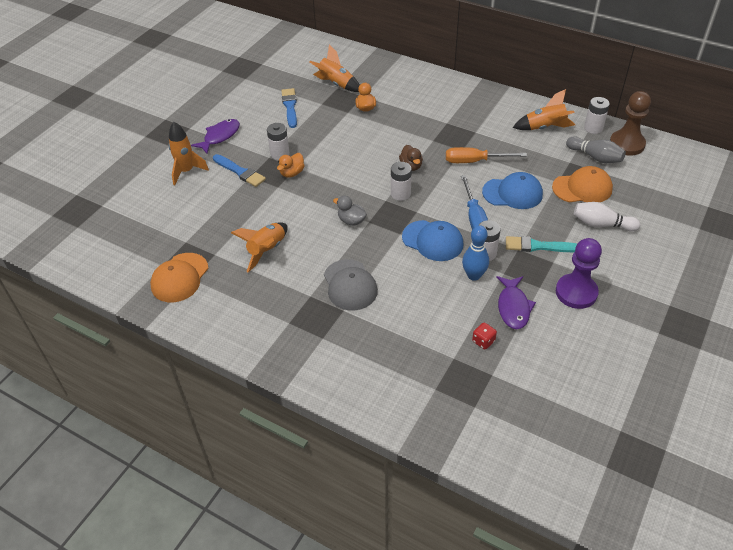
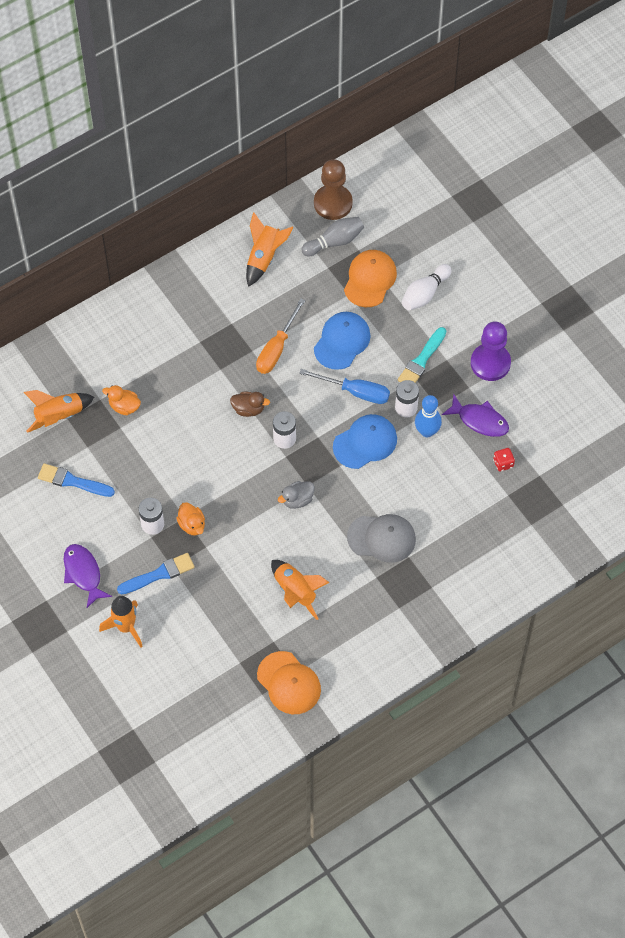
camera: 65 degrees left, 15 degrees up
white battery [584,97,610,134] -> none

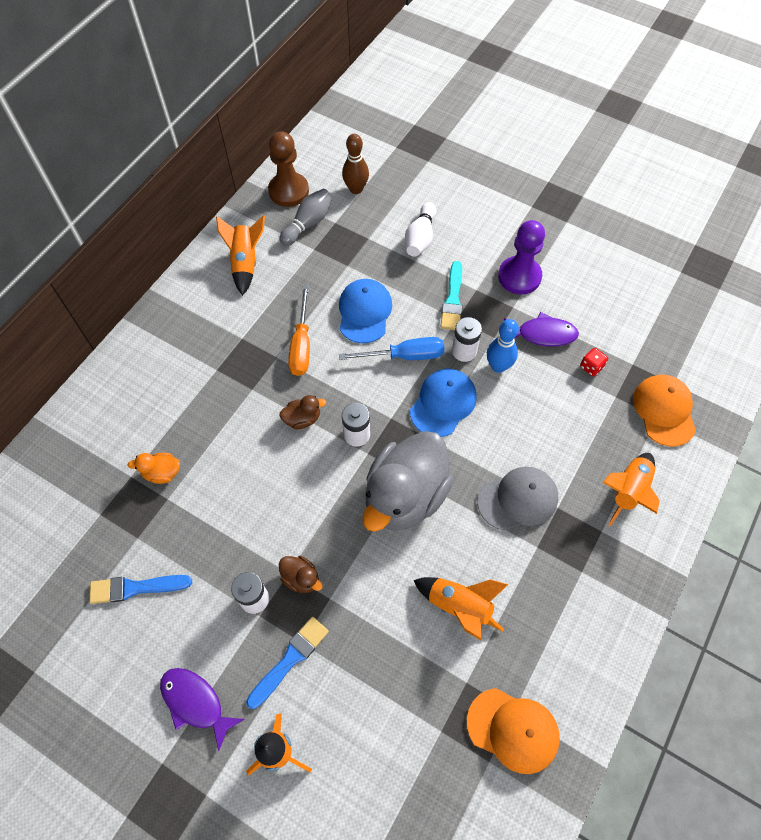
camera: 25 degrees left, 0 degrees up
orange rocket [24,390,94,433] -> orange rocket moved to [603,453,660,526]
orange duck [176,502,205,536] -> brown duck [279,556,323,593]
grey duck [278,481,315,509] -> grey duck [363,431,453,532], size x2.46
orange cap [344,250,397,307] -> orange cap moved to [633,375,696,447]
none -> brown bowling pin [342,134,369,194]

